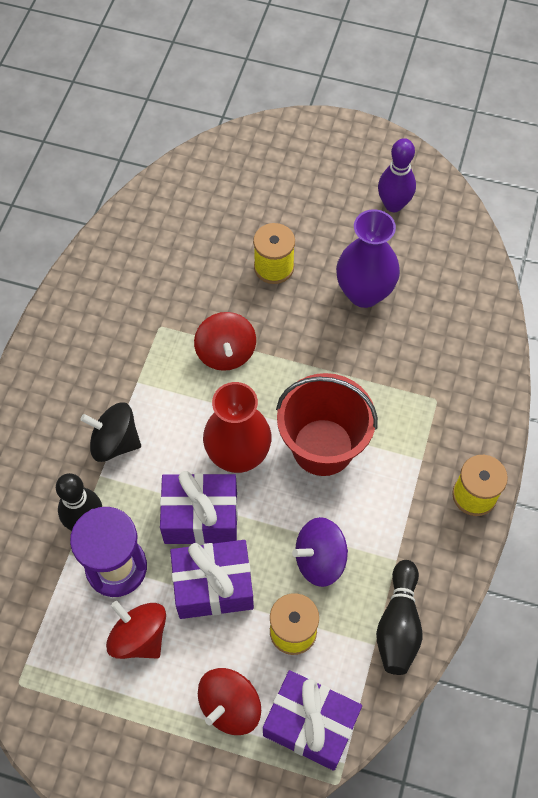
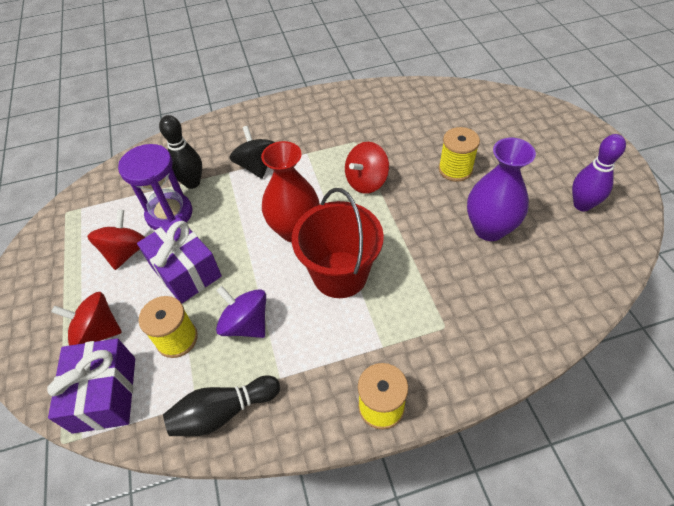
camera: 60 degrees right, 10 degrees down
purple gift [160,471,238,545] -> none

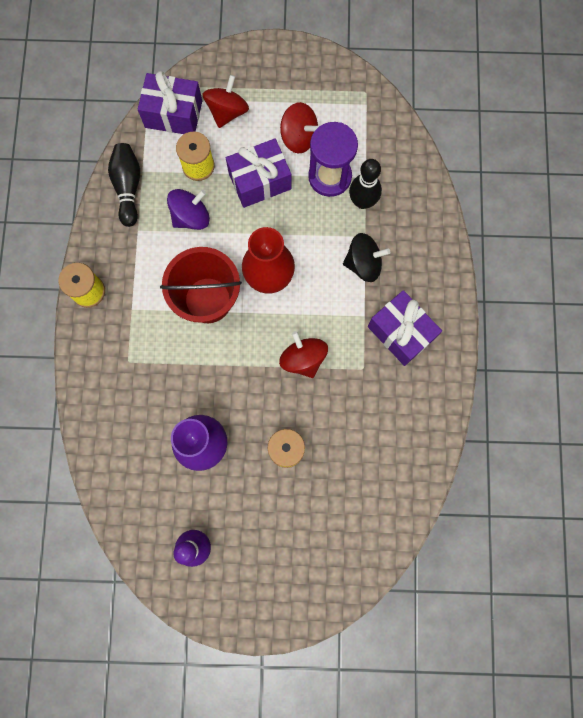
camera: 105 degrees right, 25 degrees up
none -> purple gift [368,290,442,366]

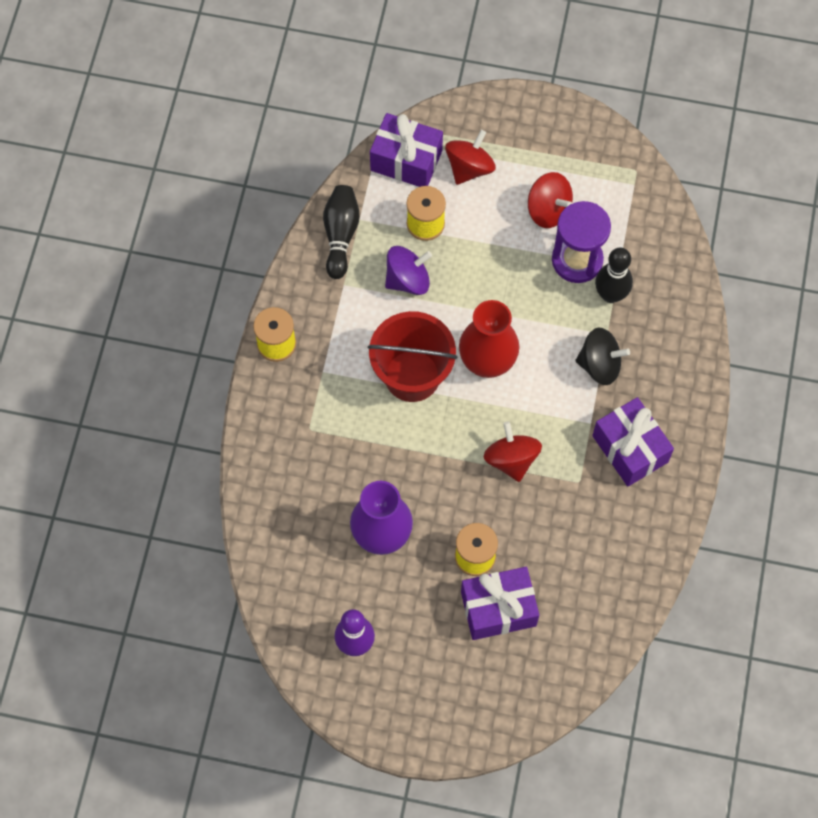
camera: 10 degrees right, 10 degrees down
purple gift [226,138,291,208] -> purple gift moved to [461,567,539,640]

